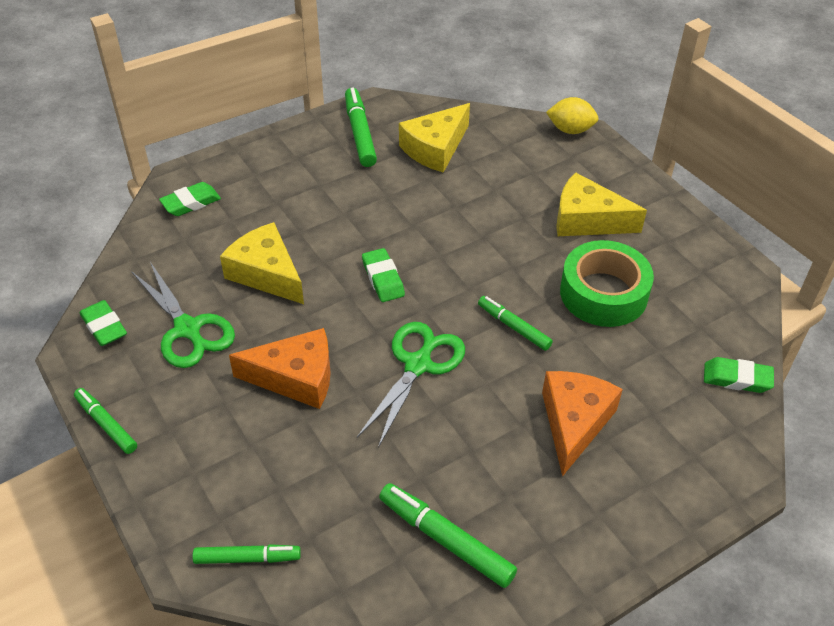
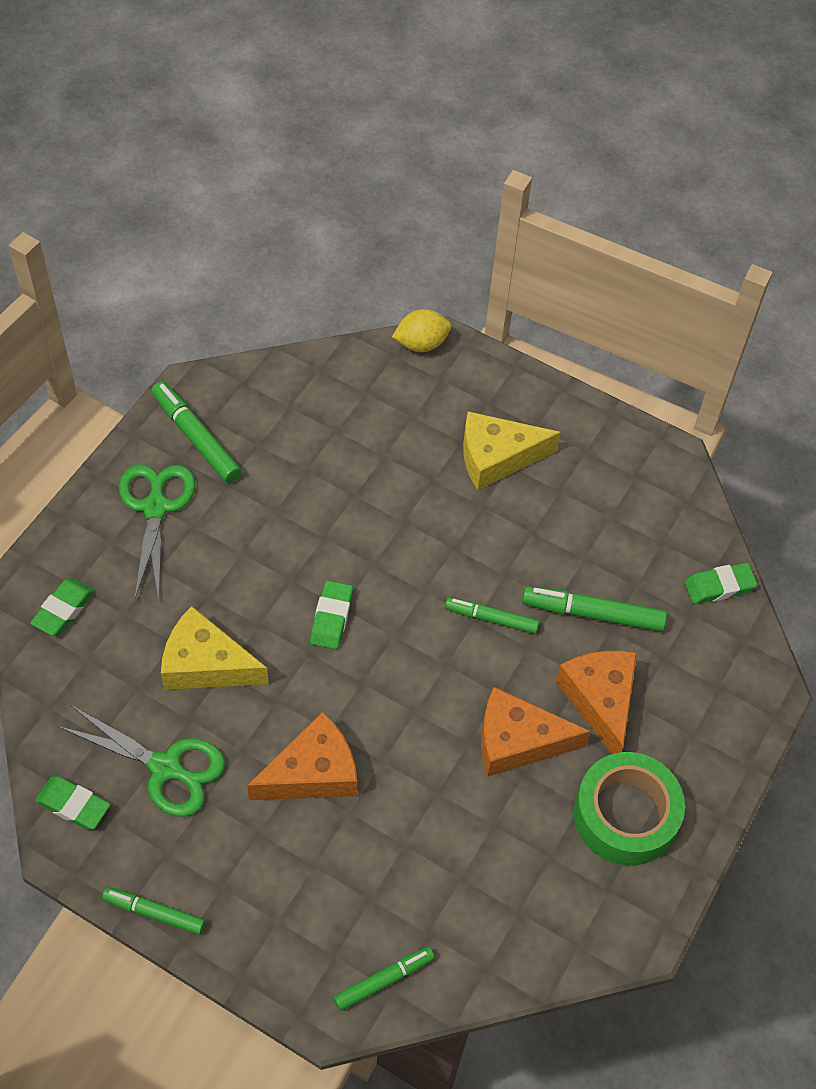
camera: 30 degrees left, 10 degrees up
green scissors [357,322,465,448] -> green scissors moved to [119,465,195,600]
green eraser [362,248,405,302] -> green eraser turned 60 degrees clockwise [310,580,353,650]
green marker [379,483,517,588] -> green marker moved to [522,586,667,631]
yellow cheese [399,103,470,173] -> none
green tape [560,240,654,327] -> green tape moved to [574,752,685,866]
none -> orange cheese [481,687,591,777]

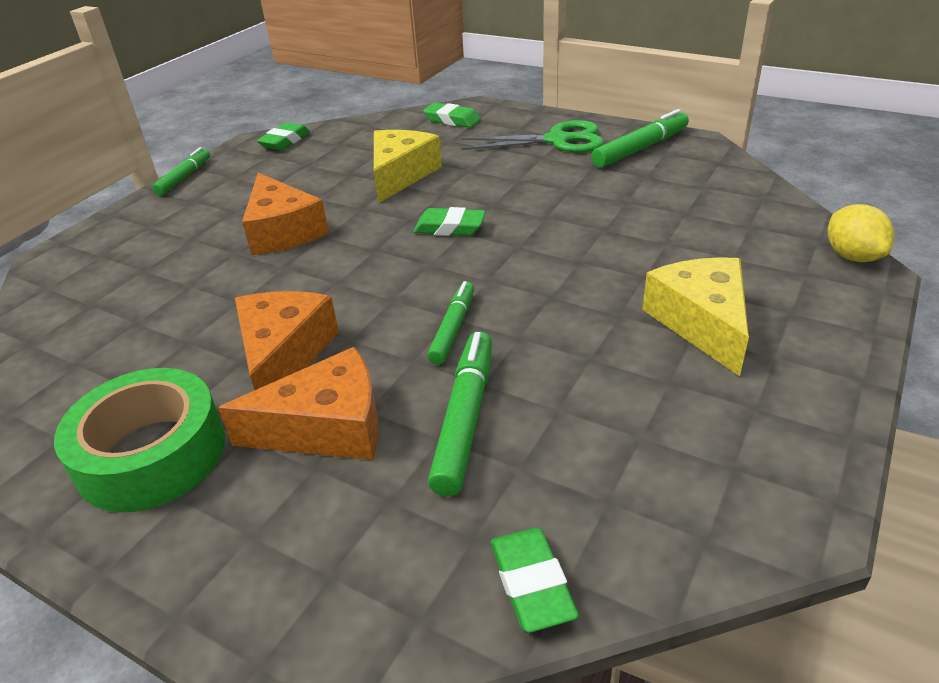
camera: 95 degrees right, 20 degrees down
green scissors [58,705,225,817] -> none
green marker [334,947,434,1011] -> none

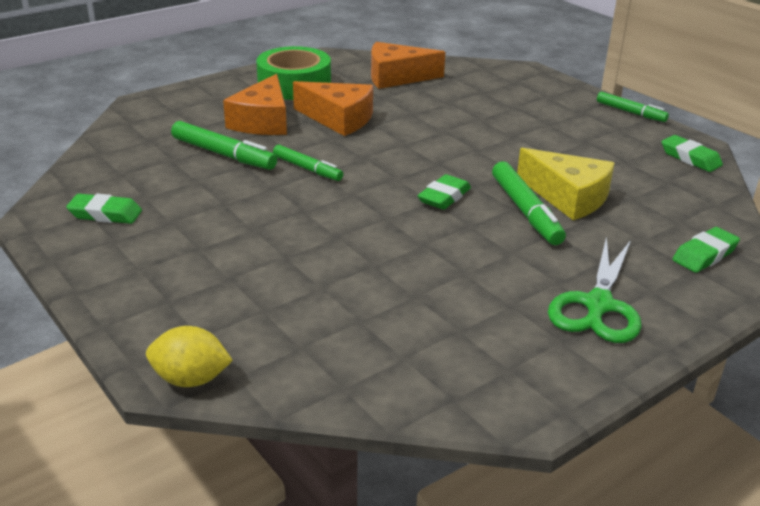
camera: 110 degrees right, 5 degrees down
orange cheese [242,173,329,255] -> orange cheese moved to [371,42,445,89]
green eraser [491,528,579,633] -> green eraser moved to [66,194,142,224]
green marker [591,109,689,168] -> green marker moved to [492,162,566,245]
yellow cheese [642,257,749,376] -> none

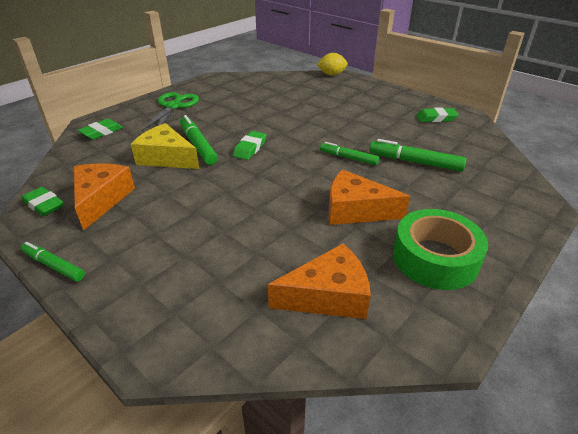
camera: 170 degrees right, 5 degrees up
orange cheese [223,74,287,135] -> orange cheese moved to [73,164,135,231]

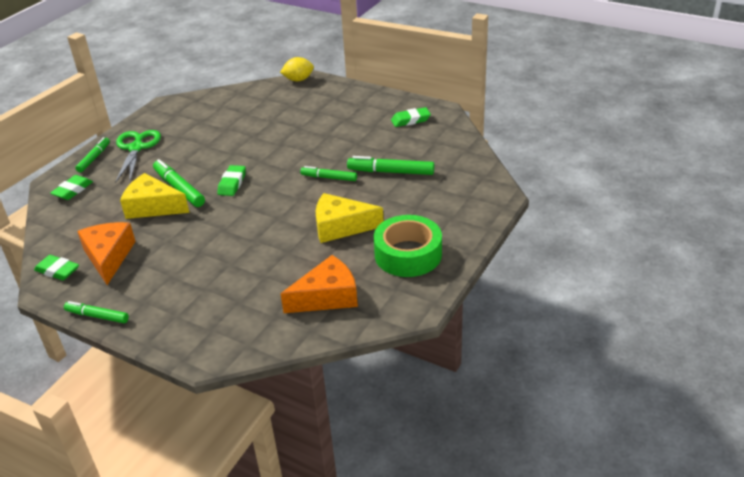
camera: 10 degrees left, 0 degrees up
orange cheese [328,170,410,225] -> yellow cheese [316,193,384,243]
none -> green marker [75,137,110,173]

